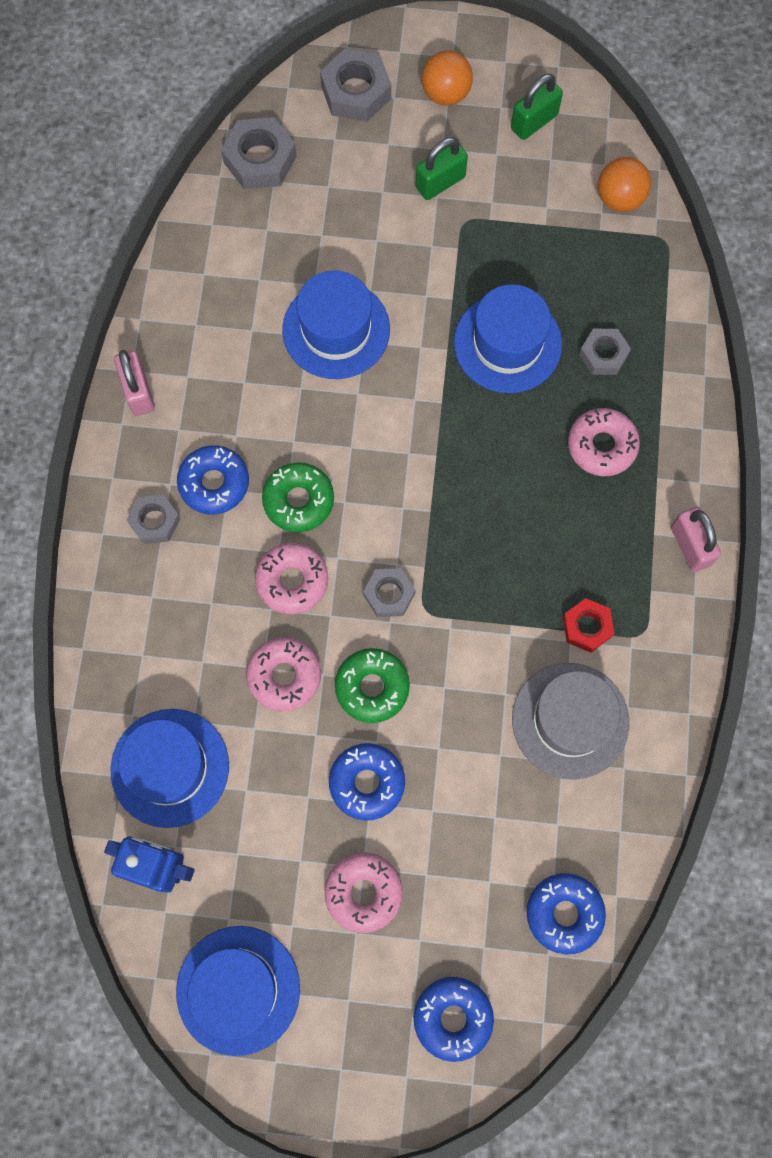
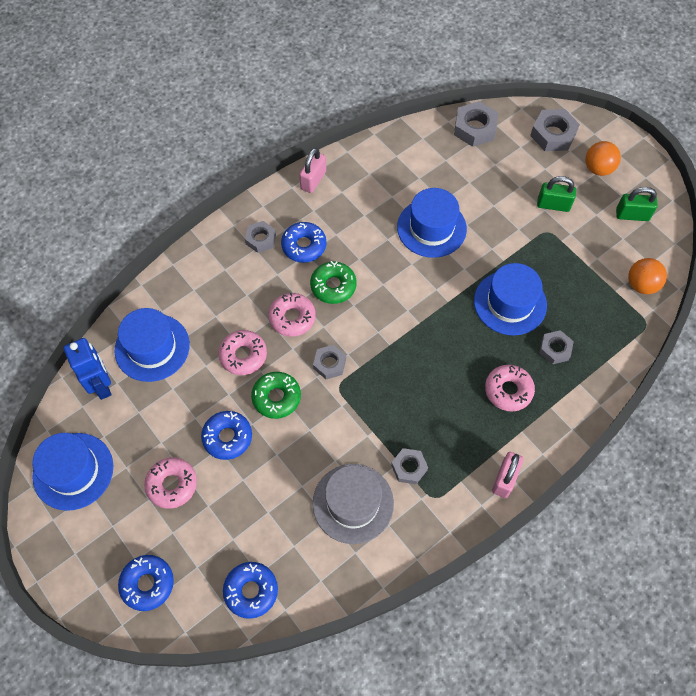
camera: 45 degrees right, 10 degrees down
red nut [563,598,614,652] -> grey nut [391,448,428,484]

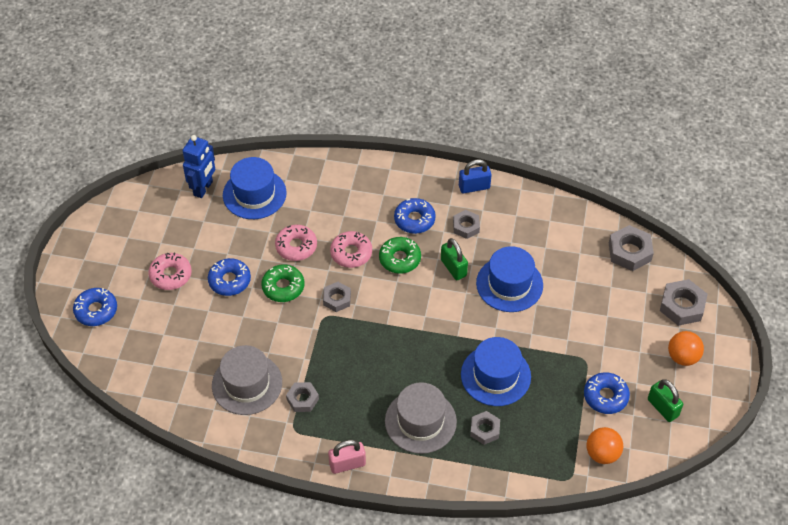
camera: 50 degrees right, 10 degrees down
blue hat [32,433,113,511] -> none
blue donut [223,562,278,619] -> blue donut moved to [584,372,630,414]
grey nut [245,221,276,253] -> grey nut moved to [453,210,480,239]
pink padlock [299,148,326,193] -> blue padlock [459,159,492,193]
pink donut [485,365,535,411] -> grey hat [385,382,457,454]
green padlock [537,176,576,212] -> green padlock moved to [441,238,468,280]

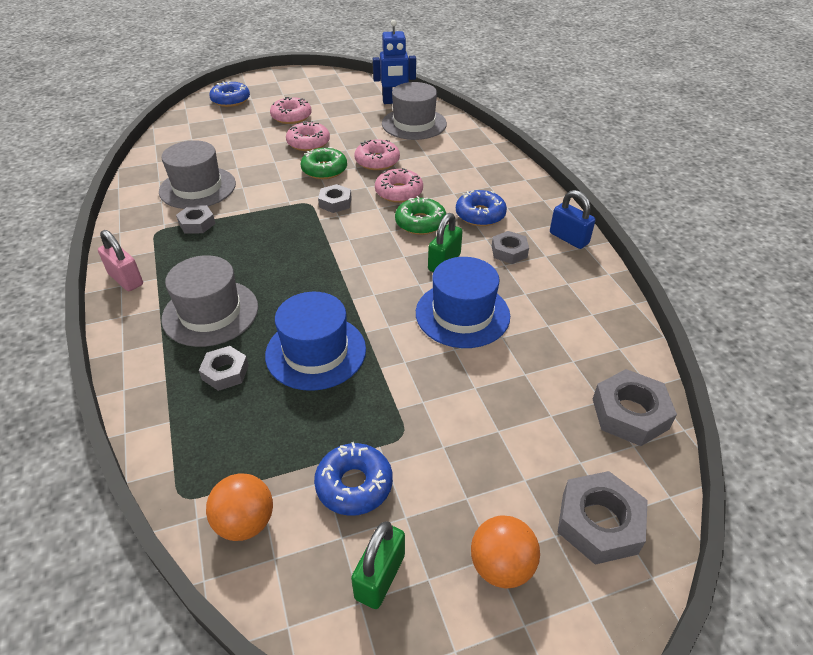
camera: 60 degrees right, 10 degrees down
blue donut [208,258,251,296] -> pink donut [286,121,330,151]
blue hat [223,157,287,219] -> grey hat [382,82,447,140]

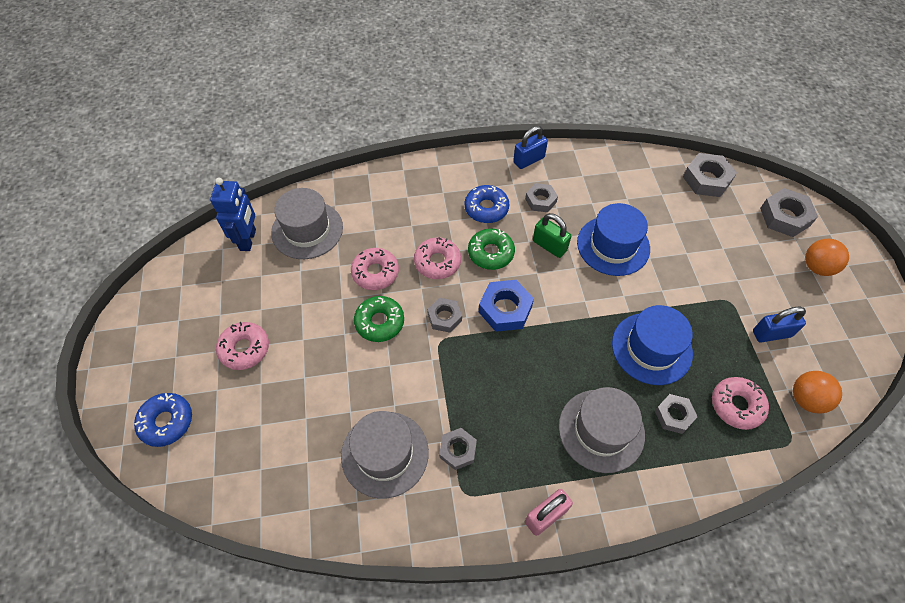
camera: 80 degrees left, 15 degrees up
pink donut [286,121,330,151] -> pink donut moved to [712,377,769,430]
blue donut [314,442,393,516] -> blue padlock [753,306,806,342]
green padlock [351,521,405,609] -> none
none -> blue nut [479,280,534,332]

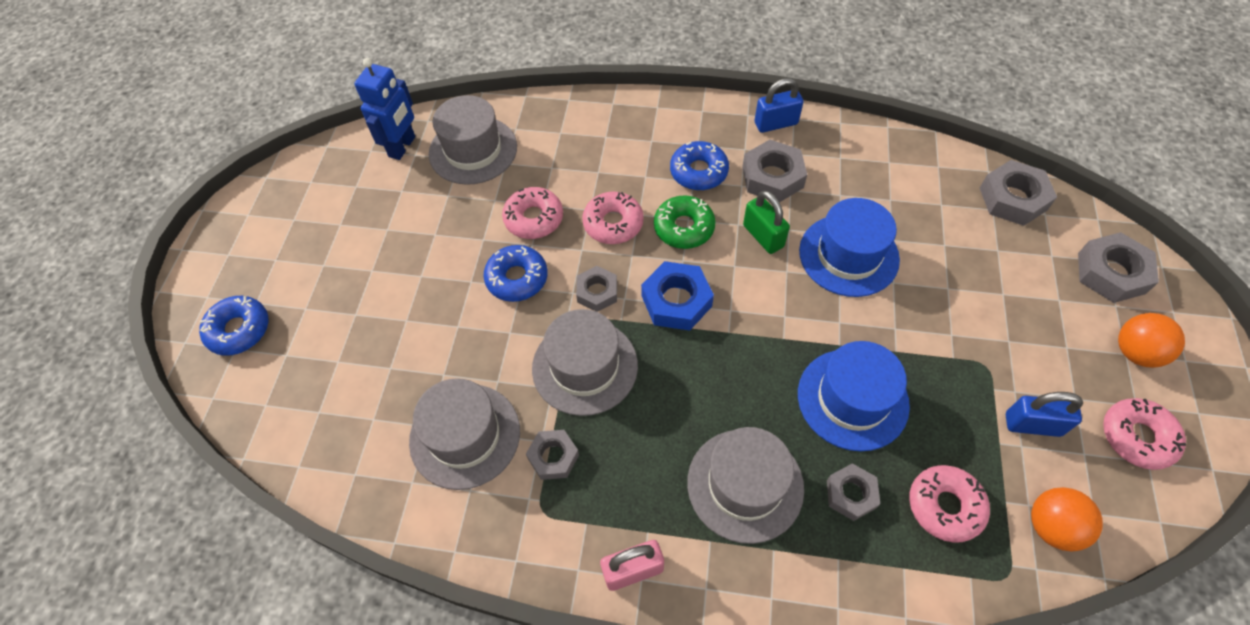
camera: 20 degrees right, 0 degrees up
pink donut [216,322,269,370] -> pink donut moved to [1103,398,1186,470]
green donut [354,296,404,342] -> blue donut [484,245,548,302]
grey nut [525,183,558,212] -> grey nut [742,140,807,202], size x1.55
none -> grey hat [532,309,638,416]

